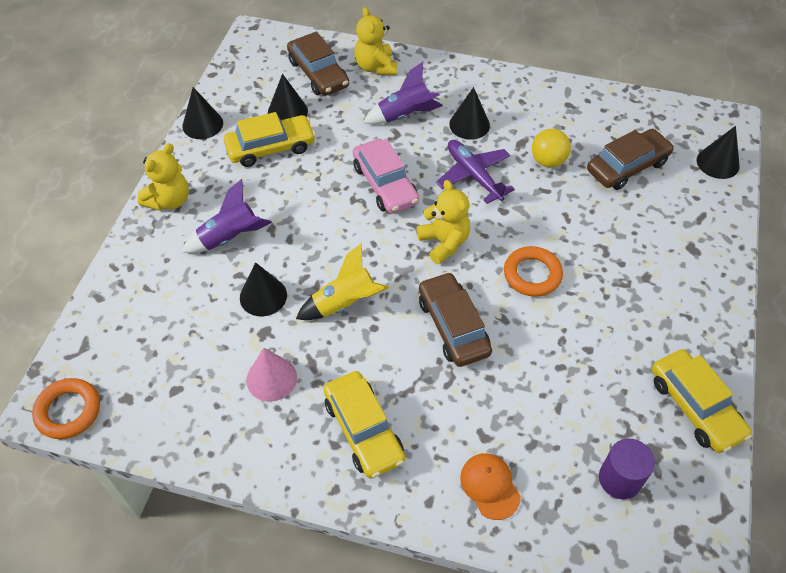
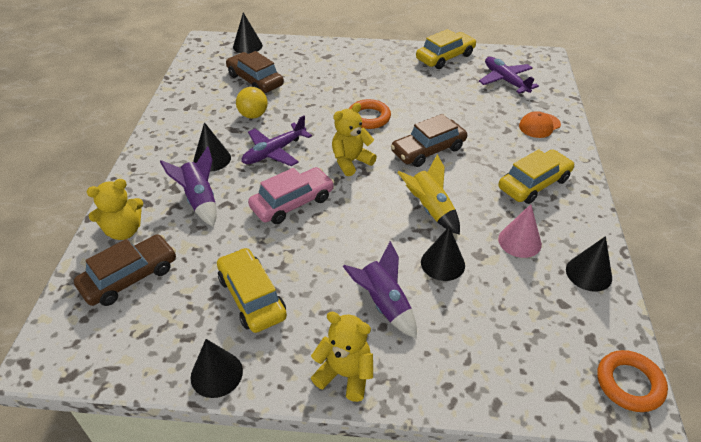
camera: 100 degrees left, 10 degrees down
black cone [268,74,308,120] -> black cone moved to [566,236,612,292]
purple cylinder [599,439,655,499] -> purple plane [479,57,539,94]

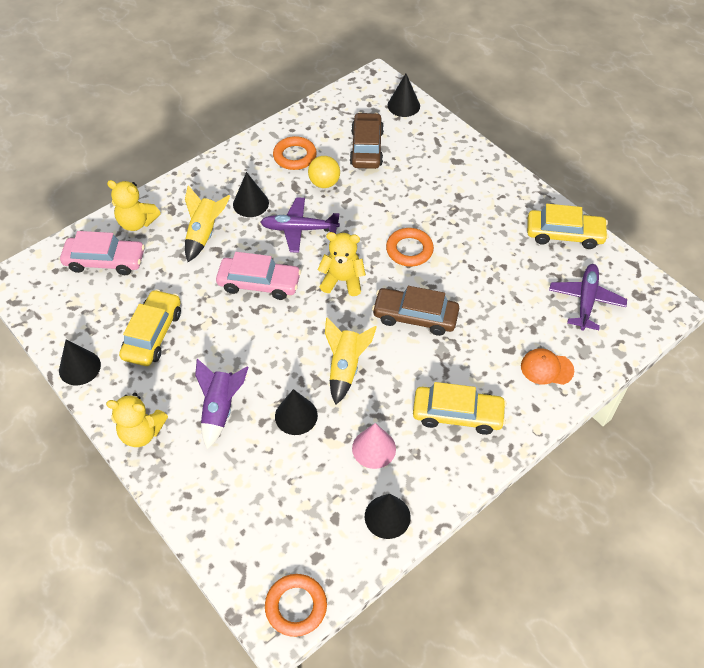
camera: 45 degrees right, 10 degrees up
brown car [74,234,176,306] -> pink car [60,231,145,275]
purple rocket [160,146,217,227] -> yellow rocket [185,185,230,262]
yellow teddy bear [311,312,373,402] -> yellow teddy bear turned 120 degrees clockwise [106,393,168,447]
none -> orange ring [273,136,317,170]

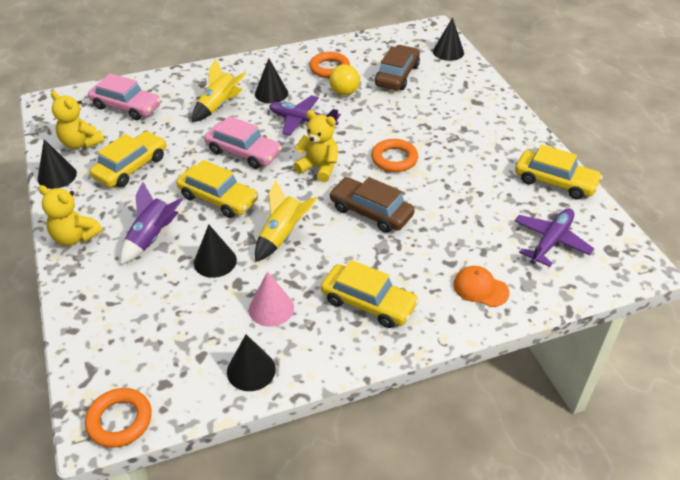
camera: 20 degrees right, 10 degrees down
yellow teddy bear [107,180,161,231] -> yellow teddy bear moved to [51,91,104,149]
none -> yellow car [176,160,258,218]

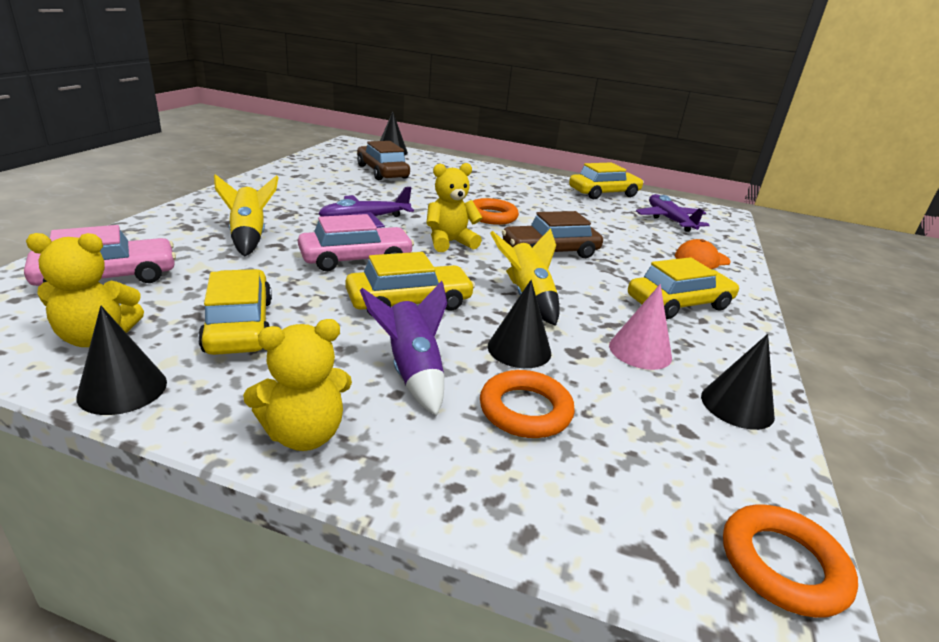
camera: 55 degrees left, 15 degrees down
black cone [255,58,288,104] -> none
orange ring [309,52,350,78] -> orange ring moved to [480,370,575,438]
yellow ball [329,64,360,96] -> none

